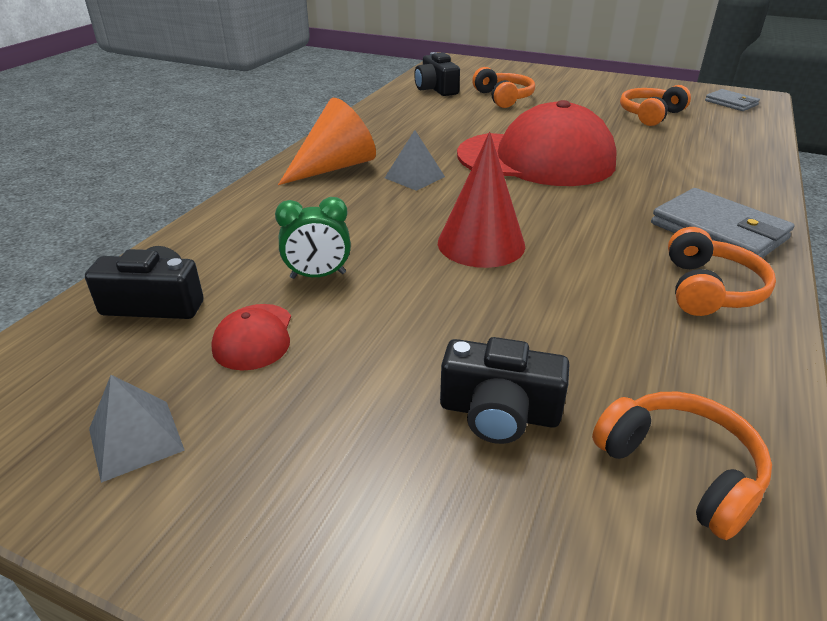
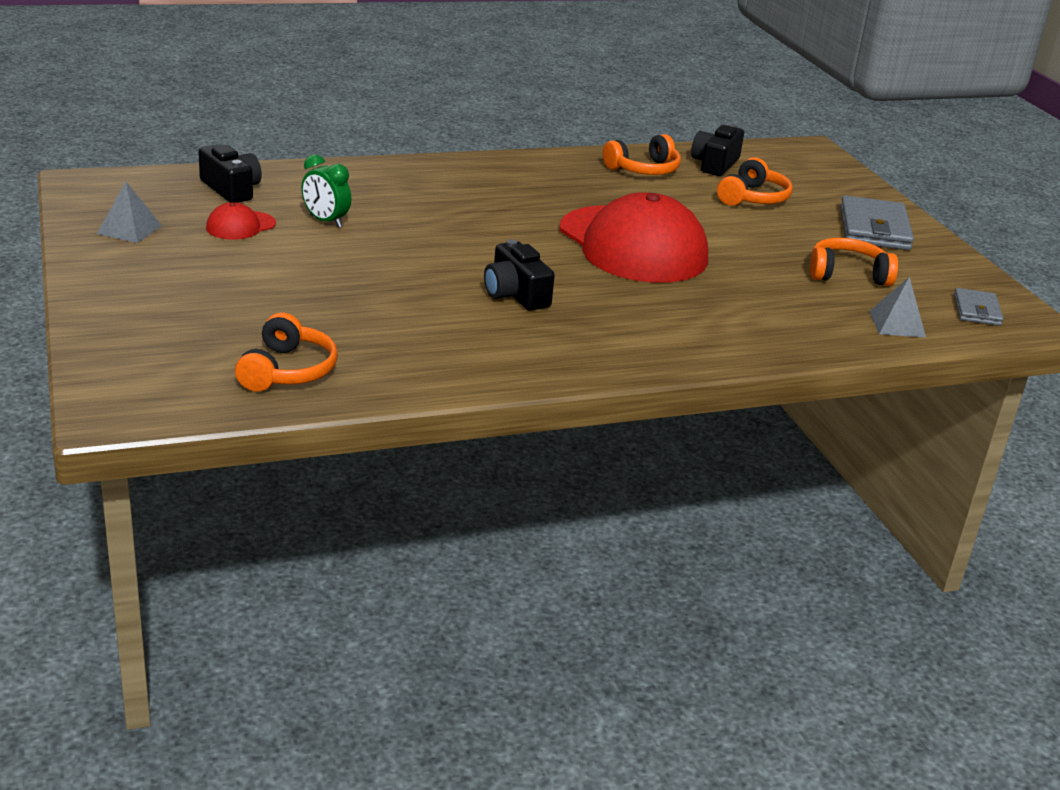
camera: 45 degrees right, 5 degrees down
orange cone [278,98,376,185] -> none
grey pyramid [385,130,445,191] -> grey pyramid moved to [869,277,926,338]
red cone [438,132,525,268] -> none
black camera [440,337,569,444] -> black camera moved to [484,239,555,311]
grey wallet [651,188,794,258] -> grey wallet moved to [840,195,914,250]
orange headphones [668,227,776,316] -> orange headphones moved to [603,134,681,175]

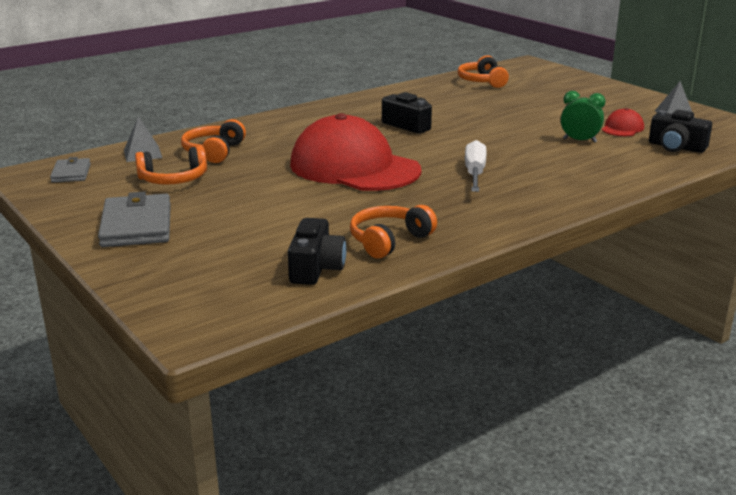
camera: 165 degrees right, 5 degrees down
orange headphones [717,157,793,206] -> orange headphones moved to [181,119,246,163]
none -> white screwdriver [465,140,487,192]

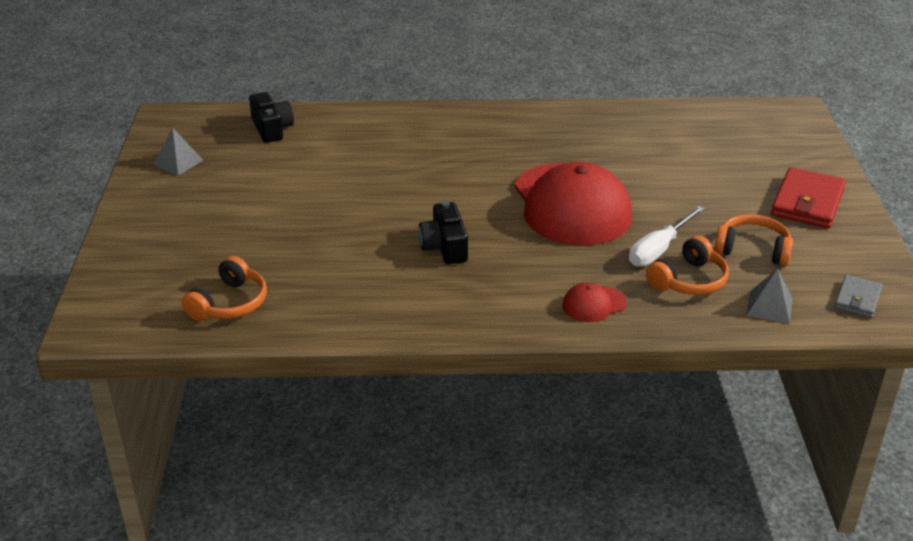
camera: 145 degrees left, 10 degrees up
grey wallet [98,192,171,247] -> red wallet [771,167,846,228]
black camera [288,218,346,285] -> none
orange headphones [350,205,437,259] -> none
white screwdriver [465,140,487,192] -> white screwdriver moved to [629,206,705,267]
green clock [561,91,605,143] -> none
red cap [602,108,644,136] -> red cap moved to [562,283,627,322]

